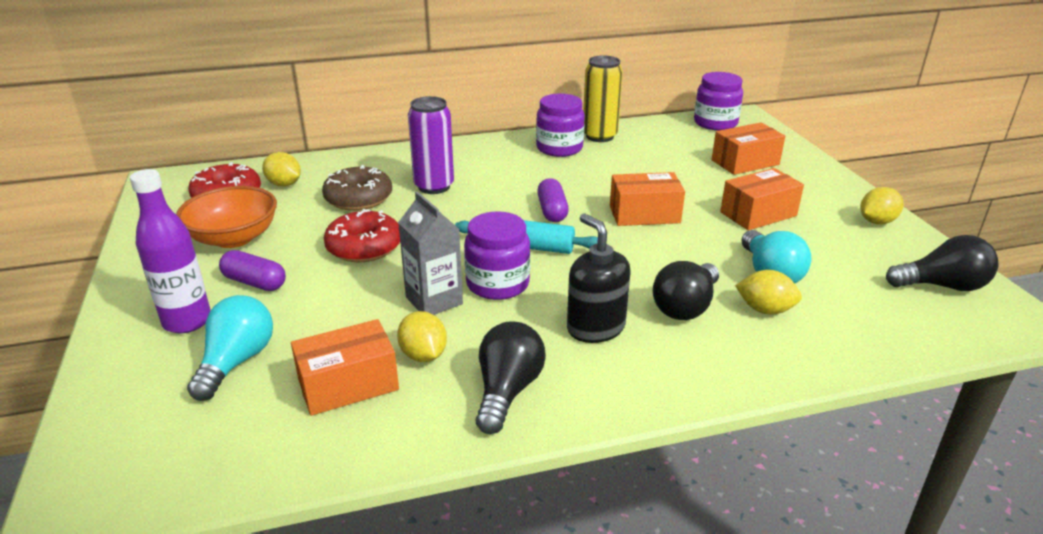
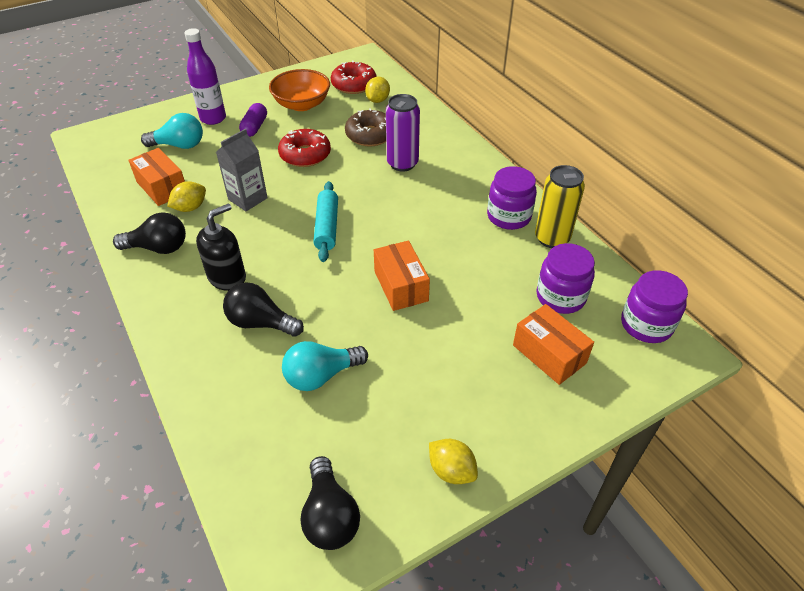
camera: 75 degrees right, 15 degrees up
purple jar [464,211,530,300] -> purple jar moved to [536,243,595,314]
purple capsule [537,178,569,222] -> none
orange box [720,168,804,230] -> none
yellow lemon [735,270,802,314] -> none

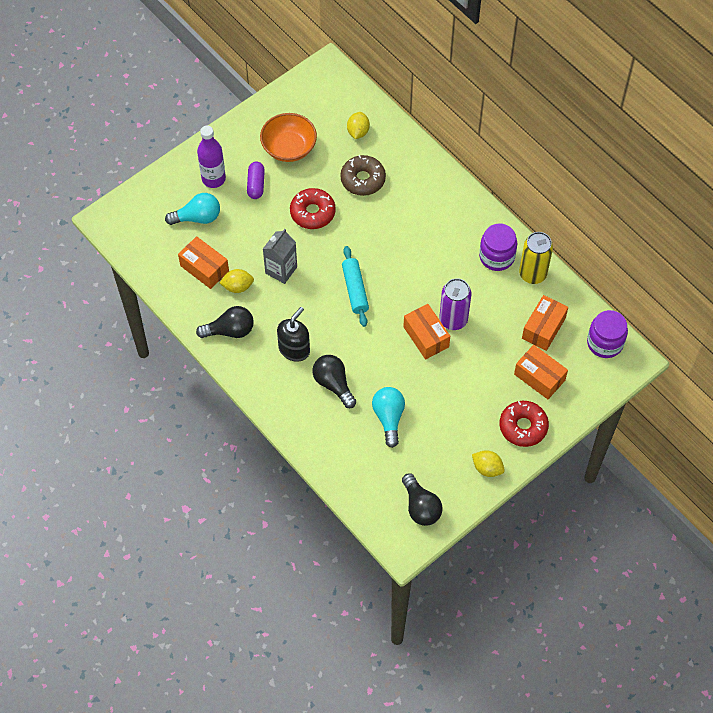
camera: 10 degrees left, 15 degrees up
yellow lemon [167,181,206,212] -> yellow lemon turned 45 degrees clockwise [219,269,254,293]
black light bulb [223,282,304,337] -> black light bulb turned 45 degrees clockwise [313,355,356,408]
turquoise light bulb [282,341,368,391] -> turquoise light bulb turned 120 degrees clockwise [372,387,405,448]
red donut [331,60,377,94] -> red donut moved to [500,401,549,447]
purple can [386,94,420,172] -> purple can moved to [439,278,471,330]
purple jar [536,243,595,314] -> orange box [522,295,568,351]

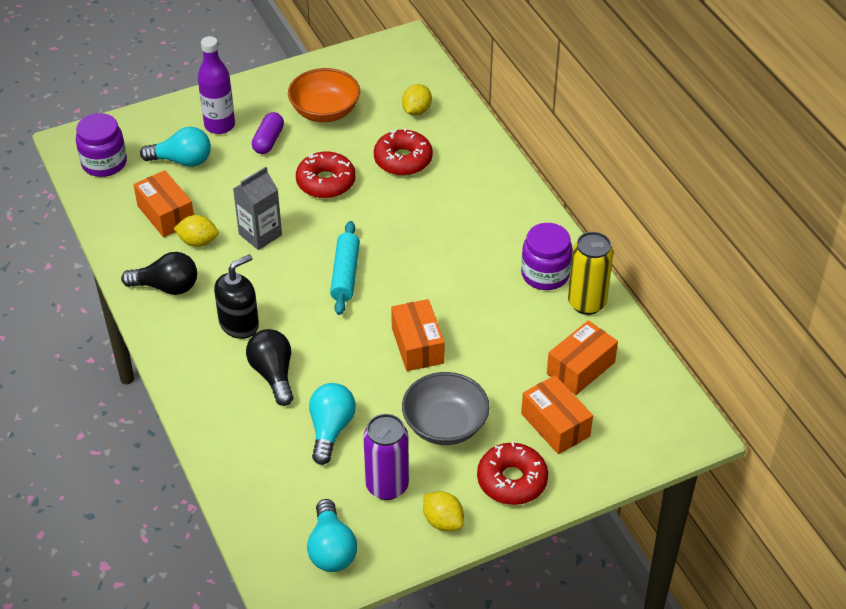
camera: 15 degrees right, 15 degrees down
brown donut [340,155,386,196] -> red donut [374,128,433,176]
black light bulb [402,473,443,526] -> turquoise light bulb [307,499,357,572]
purple can [439,278,471,330] -> purple can moved to [363,414,409,500]
purple jar [587,310,628,358] -> purple jar moved to [76,113,127,177]
none -> grey bowl [402,372,490,445]

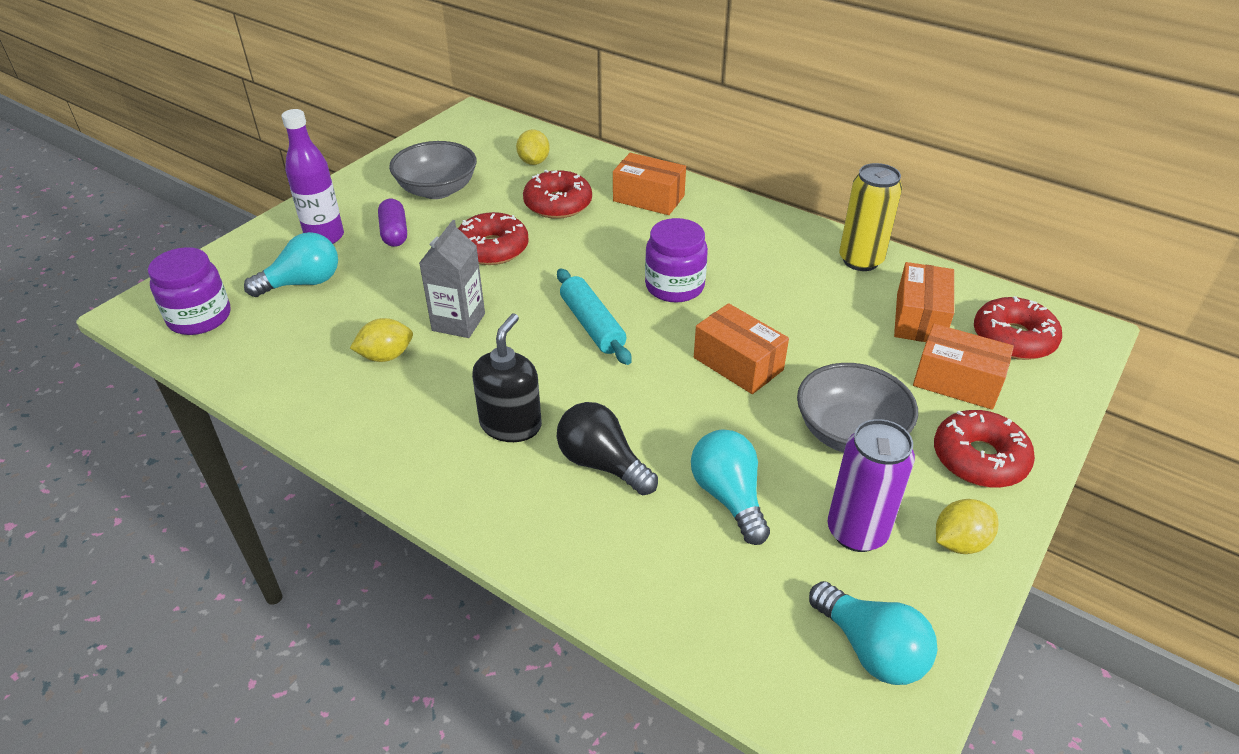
camera: 30 degrees left, 5 degrees down
black light bulb [121,252,197,295] -> none
orange box [133,170,194,237] -> orange box moved to [613,153,686,215]
orange bowl [288,68,360,122] -> grey bowl [389,141,477,199]
yellow lemon [423,491,464,531] -> yellow lemon turned 45 degrees counterclockwise [936,499,998,554]
purple jar [521,223,573,290] -> purple jar moved to [645,218,708,303]
none -> red donut [974,296,1062,360]

